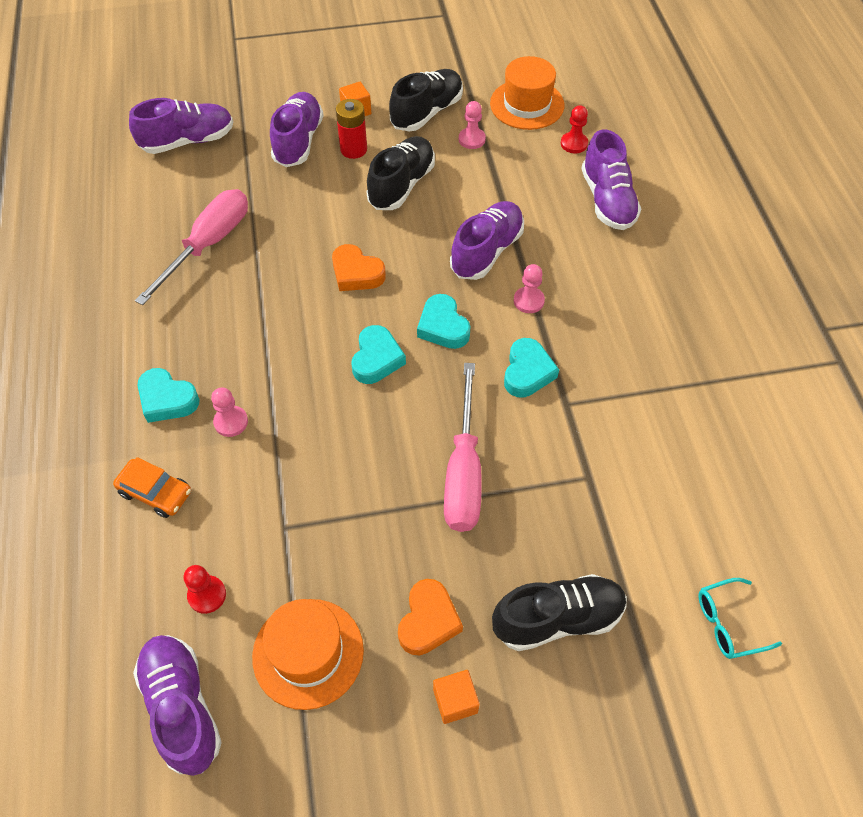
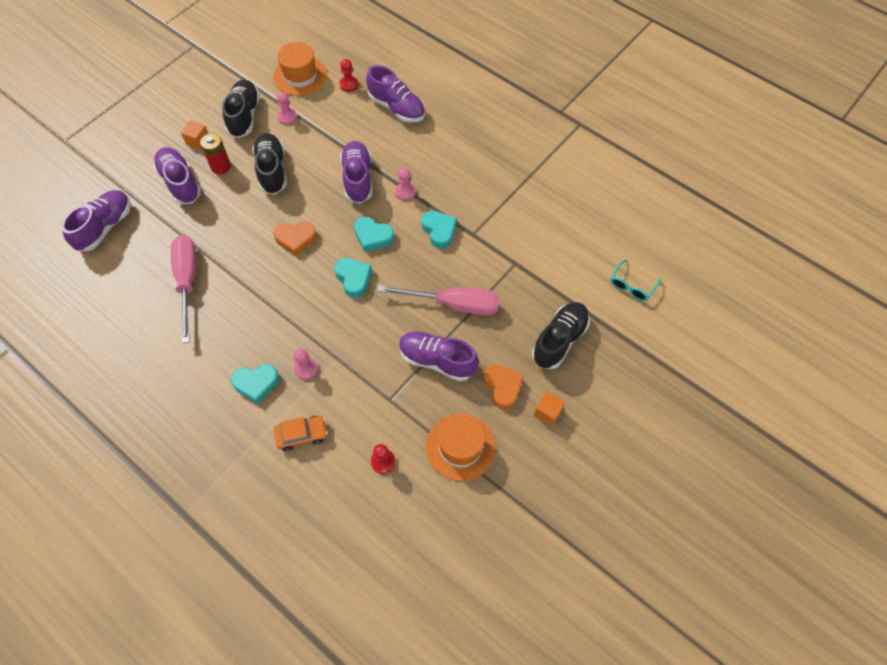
camera: 40 degrees left, 5 degrees up
purple shoe [133,635,222,776] -> purple shoe moved to [399,331,479,382]
pink screwdriver [444,363,482,532] -> pink screwdriver turned 45 degrees counterclockwise [378,285,500,315]

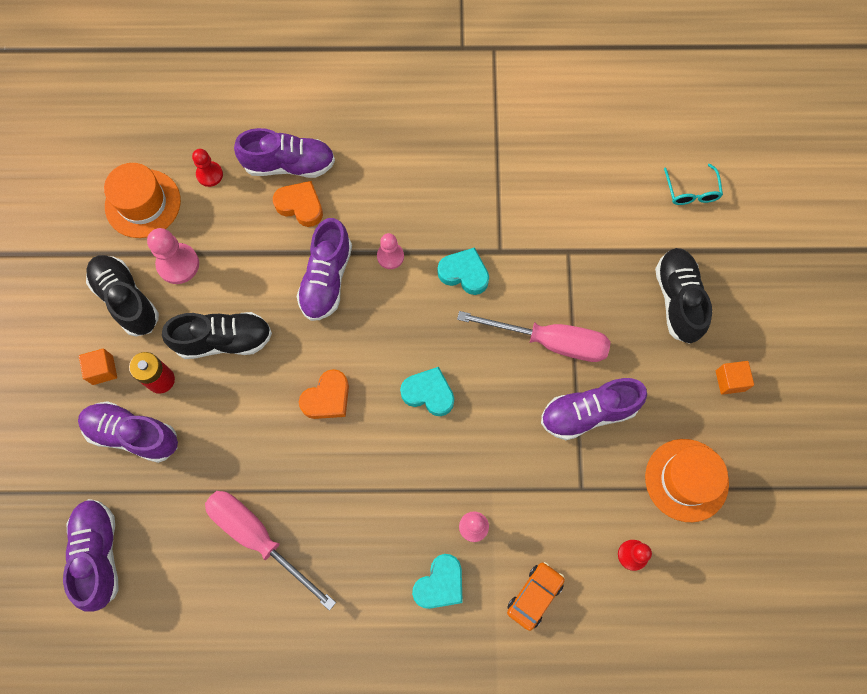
camera: 40 degrees left, 10 degrees up
black shoe [252,133,287,195] -> black shoe turned 135 degrees clockwise [162,312,272,359]
pink pawn [277,92,297,125] -> pink pawn [147,228,199,284], size x1.54
purple shoe [340,141,372,204] -> purple shoe turned 120 degrees counterclockwise [296,218,352,321]
turquoise heart [354,217,394,252] -> none
pink screwdriver [378,285,500,315] -> pink screwdriver turned 45 degrees clockwise [457,311,611,362]
orange heart [483,364,524,409] -> orange heart moved to [273,181,323,227]

